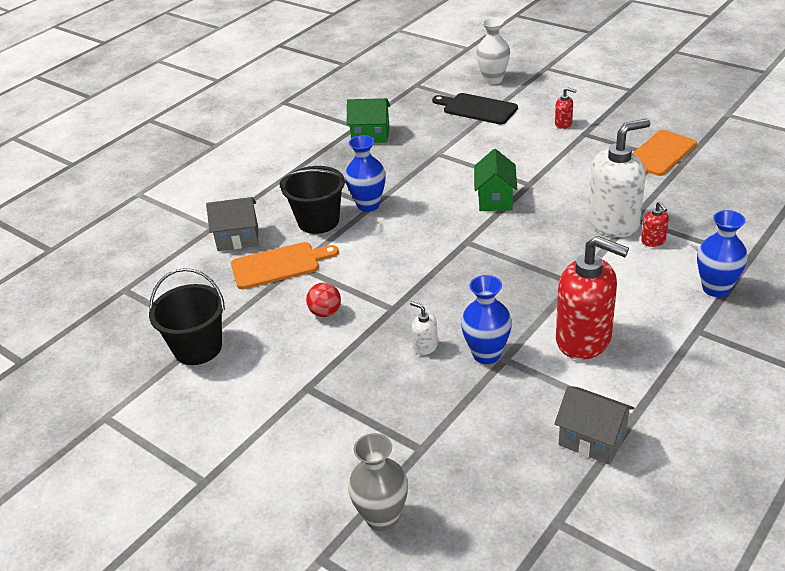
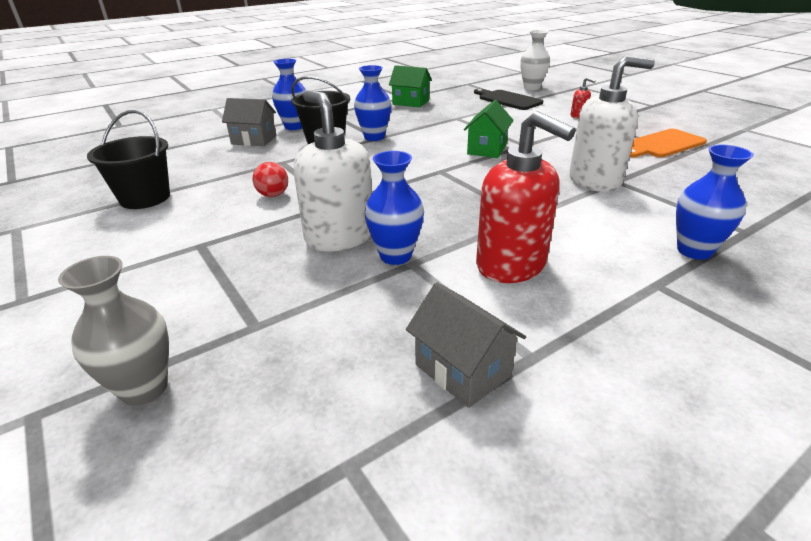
camera: 15 degrees right, 5 degrees down
orange cutting board [231,242,339,289] -> none
white soap dispenser [410,301,438,355] -> white soap dispenser [294,90,372,252], size x2.34
red soap dispenser [641,201,669,247] -> none
none -> blue vase [272,59,306,130]

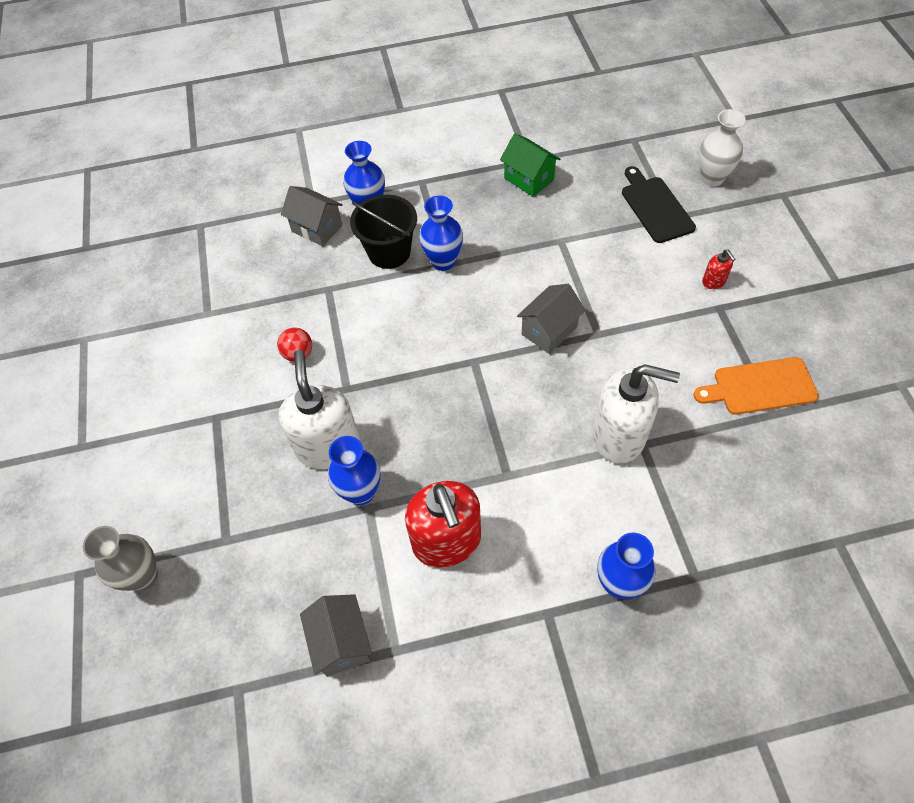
camera: 25 degrees right, 25 degrees up
black bucket [87,110,170,209] -> none
green house [464,100,514,158] -> grey house [517,284,586,354]

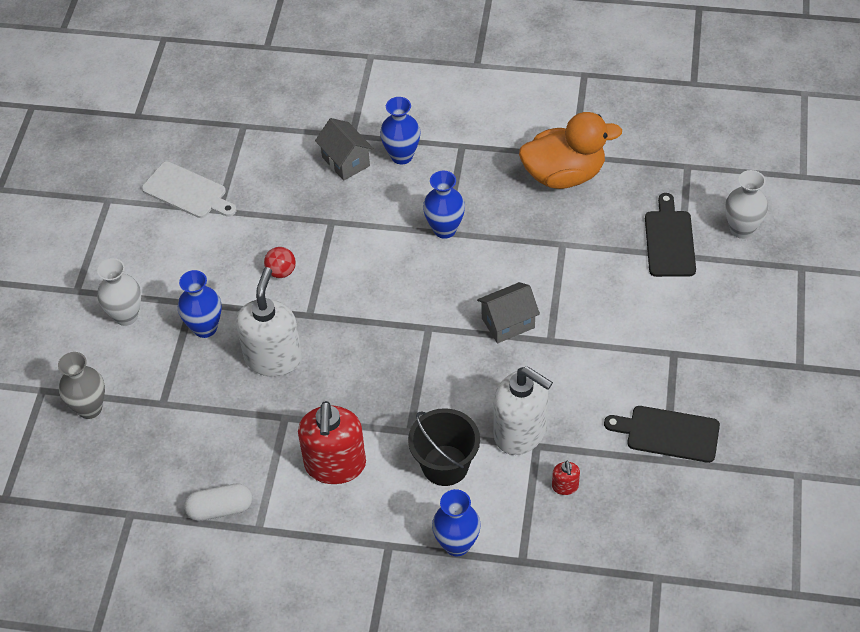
camera: 20 degrees right, 5 degrees down
grey house [300,594,372,677] -> white capsule [184,483,252,521]
blue vase [328,436,381,505] -> blue vase moved to [178,270,222,338]
black bucket [350,195,417,269] -> black bucket moved to [408,408,480,486]
green house [500,134,560,197] -> orange duck [519,112,622,189]
orange cutting board [693,357,819,415] -> black cutting board [604,406,720,463]
red soap dispenser [702,249,736,289] -> red soap dispenser moved to [552,461,580,495]
none -> white vase [97,258,141,326]
none -> white cutting board [142,161,236,218]

